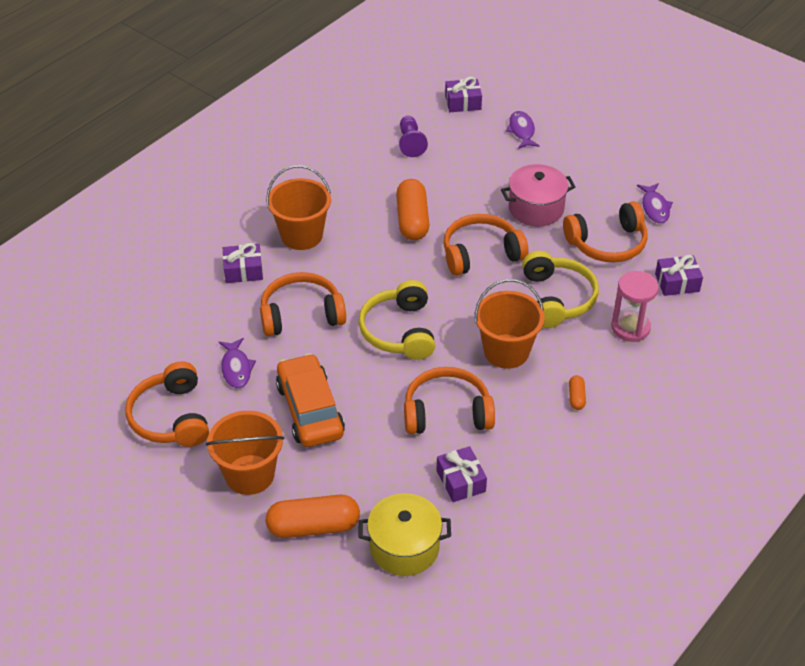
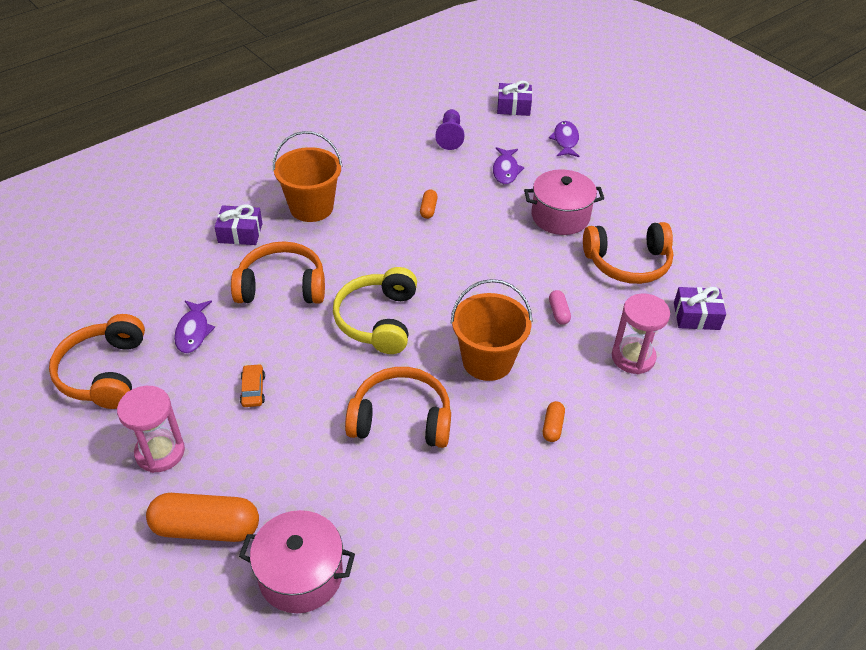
camera: 10 degrees right, 0 degrees up
orange bucket [206,411,284,495] -> pink hourglass [117,386,185,473]
orange car [276,354,345,447] -> orange car [240,364,265,407], size x0.42
yellow pot [359,493,451,576] -> pink pot [239,510,355,613]
orange capsule [396,179,429,240] -> orange capsule [420,190,438,219], size x0.47
purple gift [437,446,487,502] -> none
orange headphones [444,214,528,276] -> none
yellow headphones [522,251,599,328] -> pink capsule [549,290,571,325]
purple fish [637,183,673,223] -> purple fish moved to [493,147,524,185]

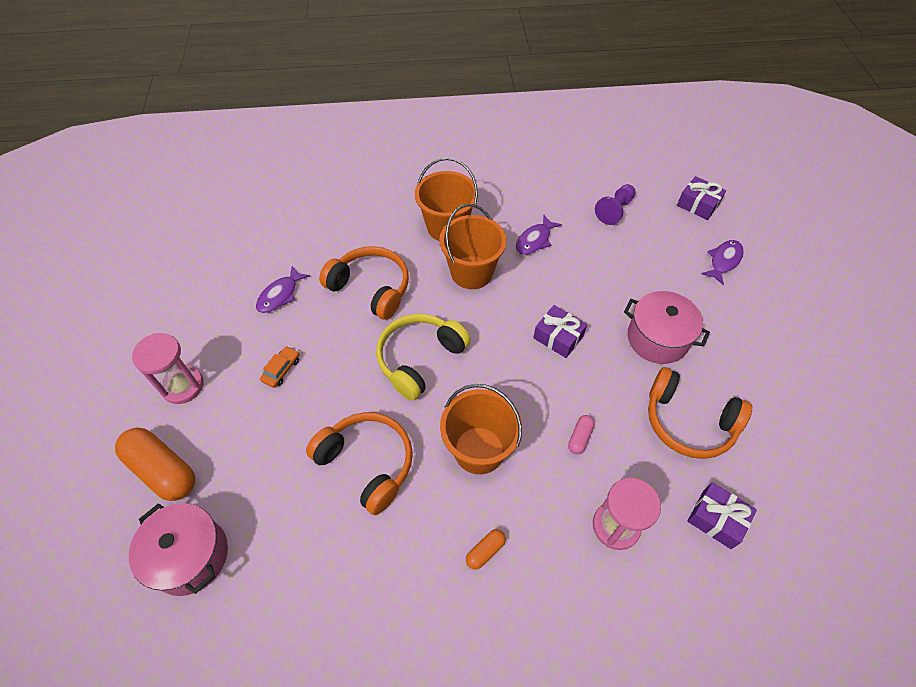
camera: 35 degrees right, 10 degrees up
orange headphones [49,314,145,409] -> none
purple gift [215,204,262,245] -> purple gift moved to [533,305,587,358]
orange capsule [420,190,438,219] -> none
purple fish [493,147,524,185] -> purple fish moved to [516,215,562,255]
none -> orange bucket [439,204,507,289]

